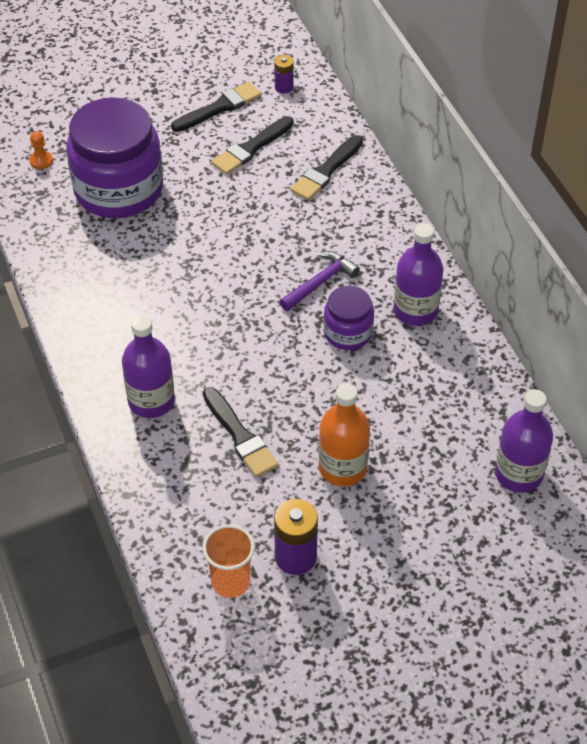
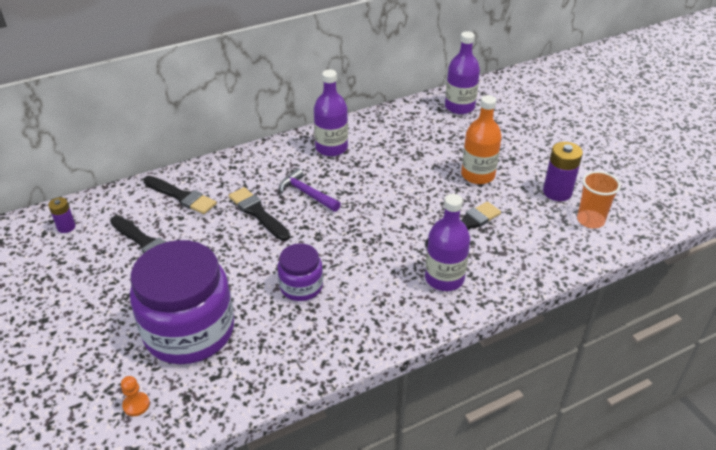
camera: 95 degrees left, 10 degrees down
black brush [171,82,261,132] -> black brush moved to [228,187,290,241]
purple jar [324,286,374,350] -> purple jar moved to [278,243,323,301]

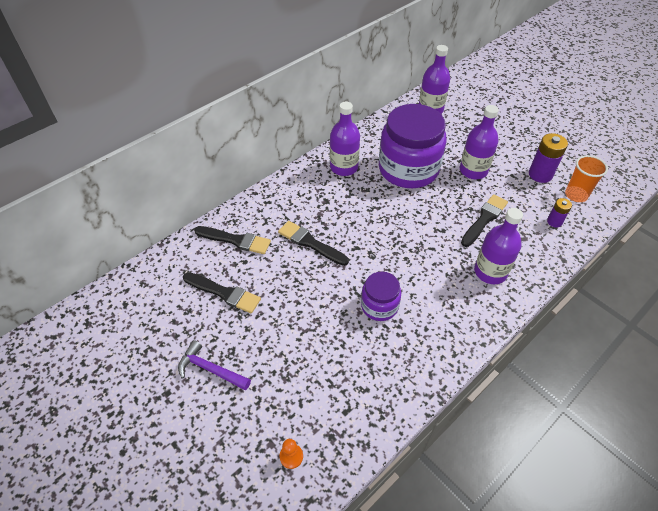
camera: 15 degrees left, 10 degrees up
purple battery [48,197,76,233] -> purple battery moved to [547,198,572,228]
purple jar [130,240,234,364] -> purple jar moved to [379,104,447,188]
purple hammer [279,168,341,212] -> purple hammer moved to [178,340,251,390]
orange bottle [461,95,502,184] -> purple bottle [460,105,499,179]

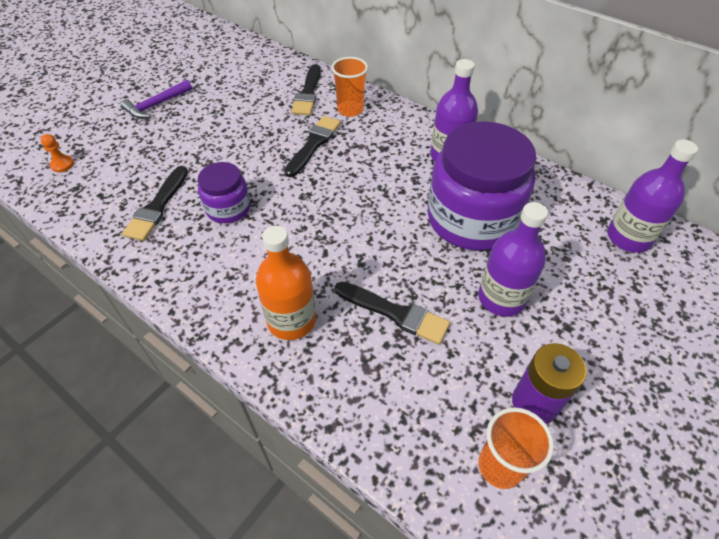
camera: 80 degrees right, 0 degrees up
purple hammer [178,340,251,390] -> purple hammer turned 150 degrees counterclockwise [121,80,192,119]
black brush [183,272,261,313] -> black brush moved to [122,166,188,241]
purple bottle [474,208,523,284] -> orange bottle [256,226,316,340]
purple battery [547,198,572,228] -> none
none -> orange cup [331,57,368,117]

